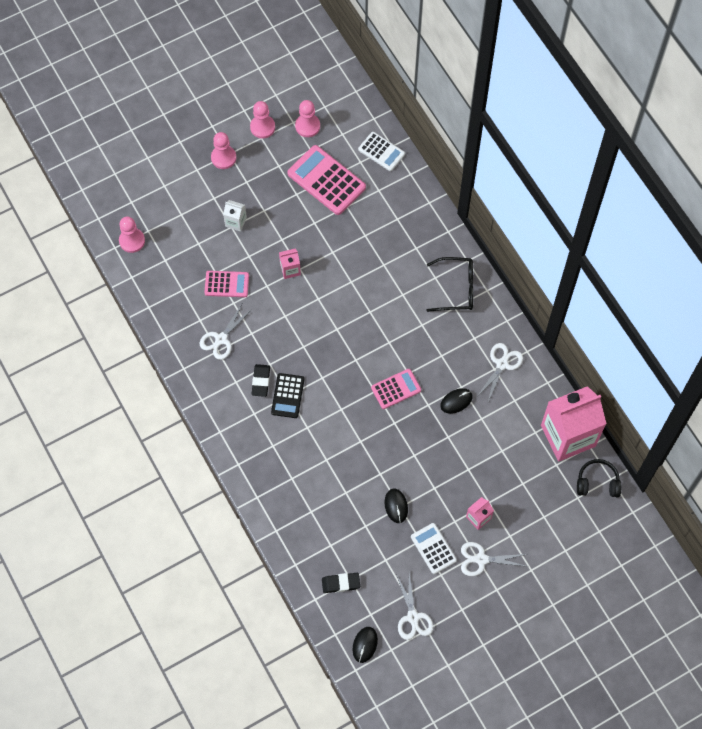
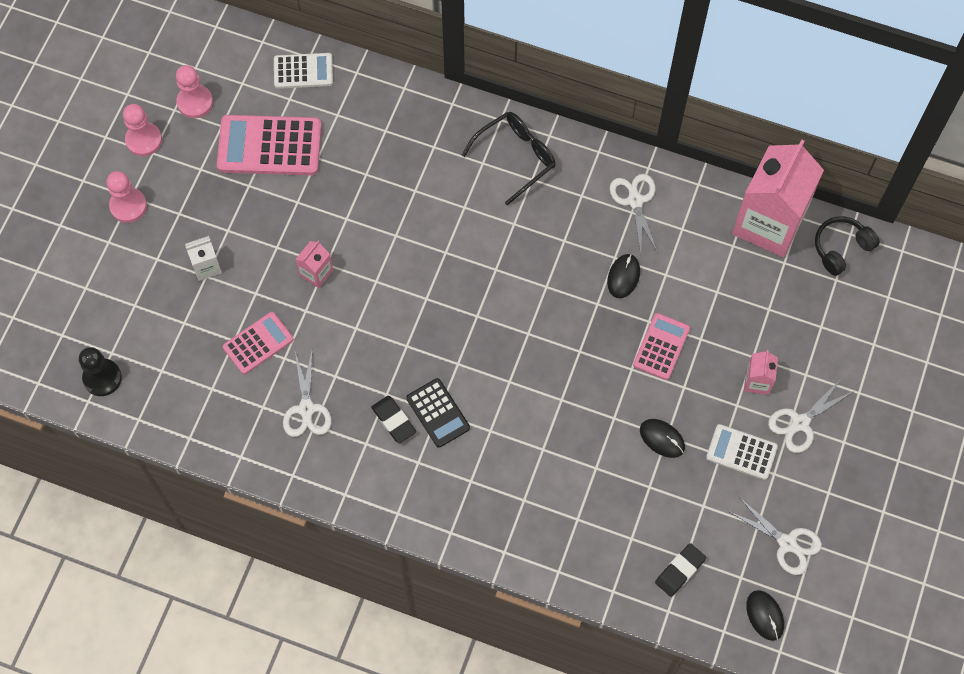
camera: 40 degrees left, 0 degrees up
pink pawn [119,216,145,253] -> black pawn [79,347,122,396]
pink calculator [371,369,421,409] -> pink calculator moved to [633,313,690,380]

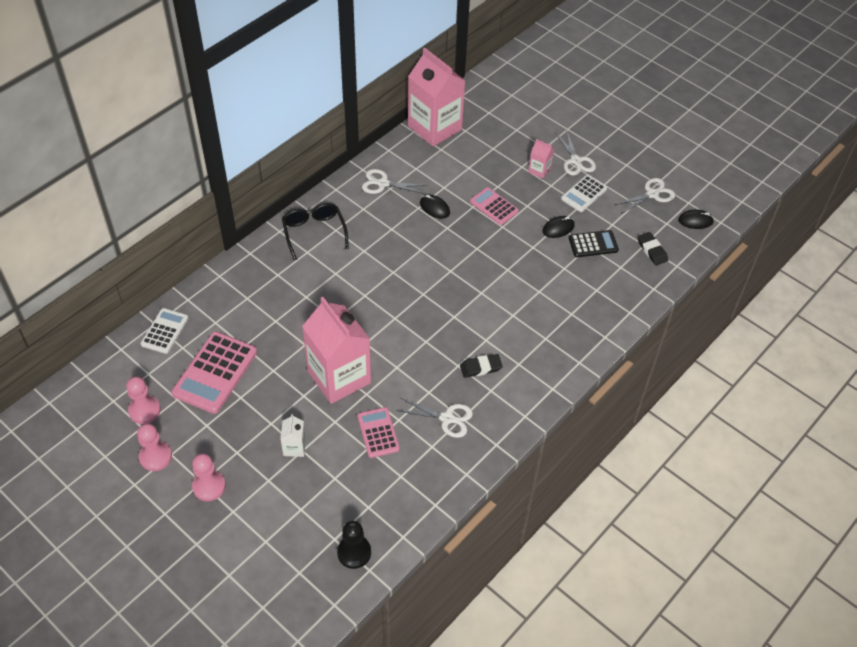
camera: 70 degrees left, 15 degrees down
pink carton [295,241,333,288] -> pink carton [302,297,371,404], size x2.35
black calculator [406,378,470,448] -> black calculator moved to [569,230,619,257]
black headphones [815,216,880,276] -> none

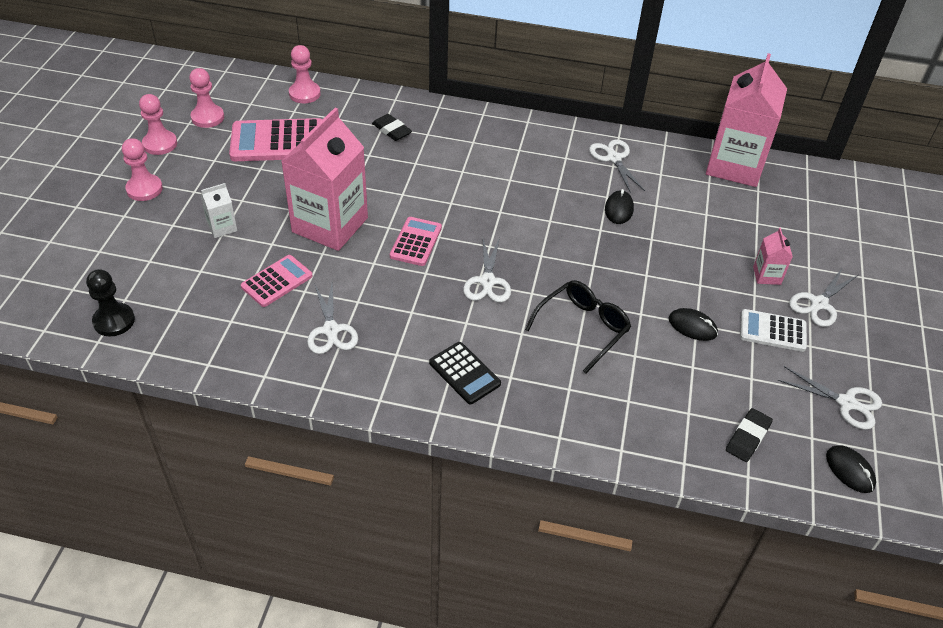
camera: 60 degrees right, 5 degrees down
white calculator [141,308,189,354] -> pink pawn [289,45,321,103]
black glasses [282,203,349,261] -> black glasses moved to [525,280,631,374]
black eraser [460,354,503,378] -> black eraser moved to [372,114,412,141]
pink calculator [470,187,519,225] -> pink calculator moved to [390,217,442,266]
black calculator [569,230,619,257] -> black calculator moved to [429,342,501,404]
none -> white scissors [463,237,511,302]

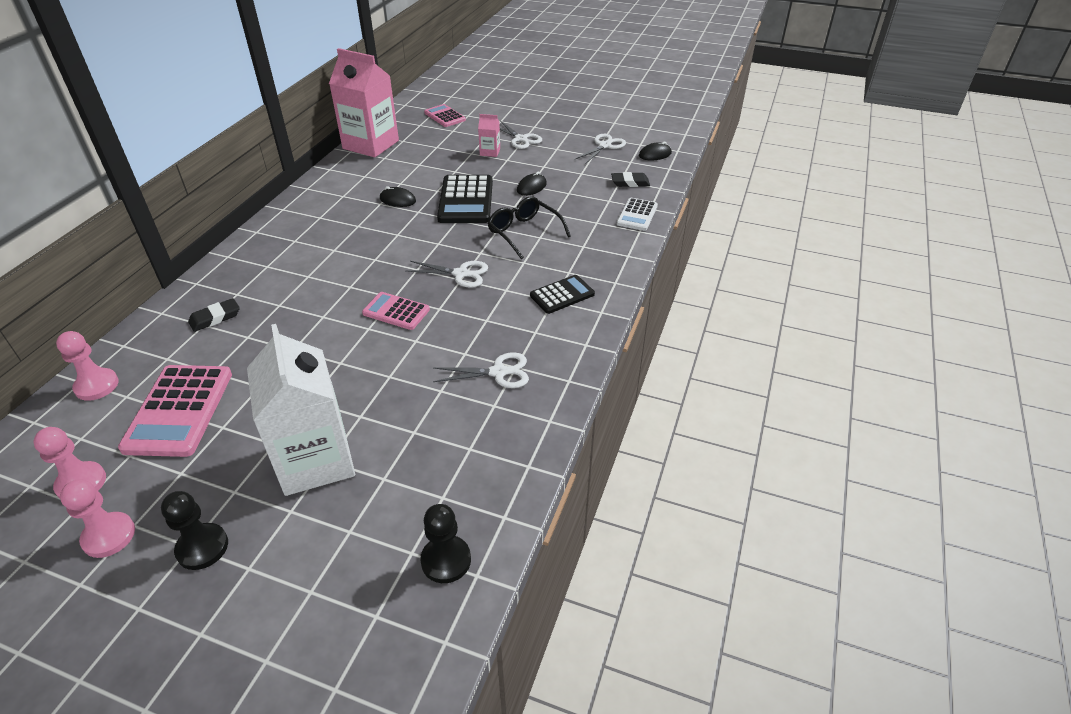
camera: 80 degrees left, 5 degrees down
pink pawn [122,138,163,201] -> black pawn [161,491,228,570]
white carton [200,183,237,238] -> white carton [247,324,355,496], size x2.35
pink calculator [241,255,313,307] -> pink calculator moved to [424,104,466,127]
pink carton [281,108,368,251] -> none
white scissors [589,139,645,193] -> none
black eraser [726,408,773,462] -> black eraser turned 45 degrees counterclockwise [611,172,650,187]
white calculator [740,309,807,352] -> white calculator moved to [617,198,658,231]
none -> black calculator [437,175,493,223]

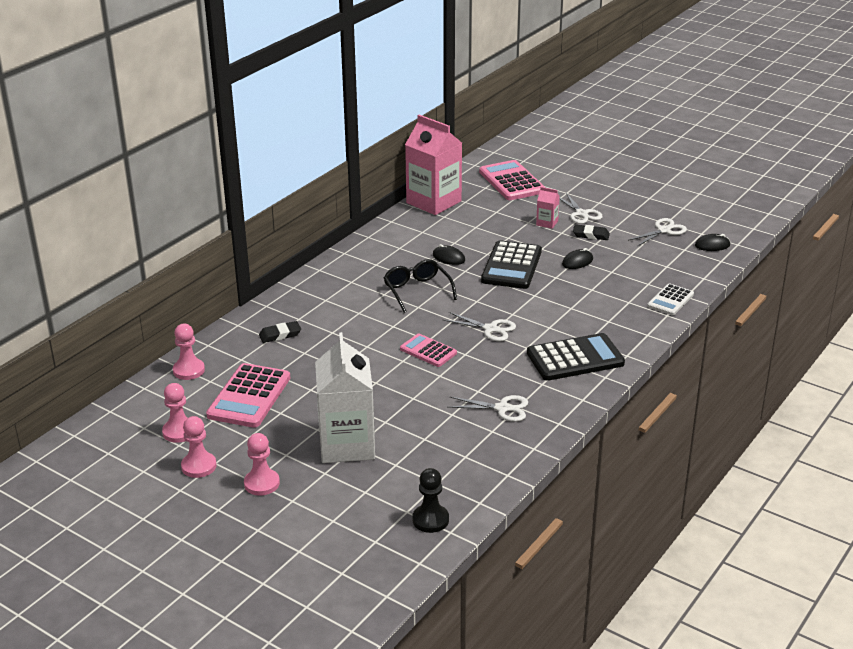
camera: 15 degrees right, 10 degrees down
black pawn [161,491,228,570] -> pink pawn [244,433,280,496]
pink calculator [424,104,466,127] -> pink calculator [479,160,546,200], size x1.68
black glasses [488,196,571,259] -> black glasses moved to [384,259,457,313]
black calculator [530,275,595,314] -> black calculator [527,333,625,381], size x1.68
black eraser [611,172,650,187] -> black eraser moved to [573,224,610,240]

